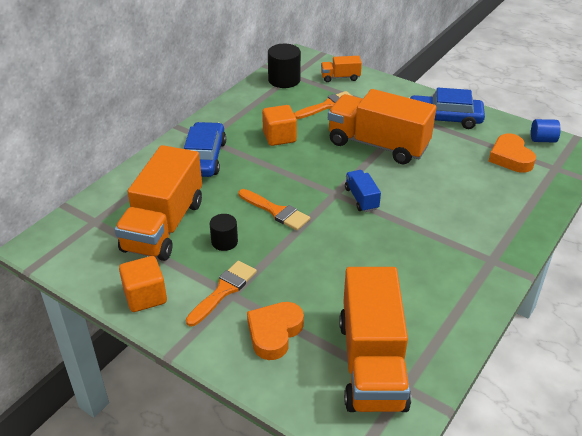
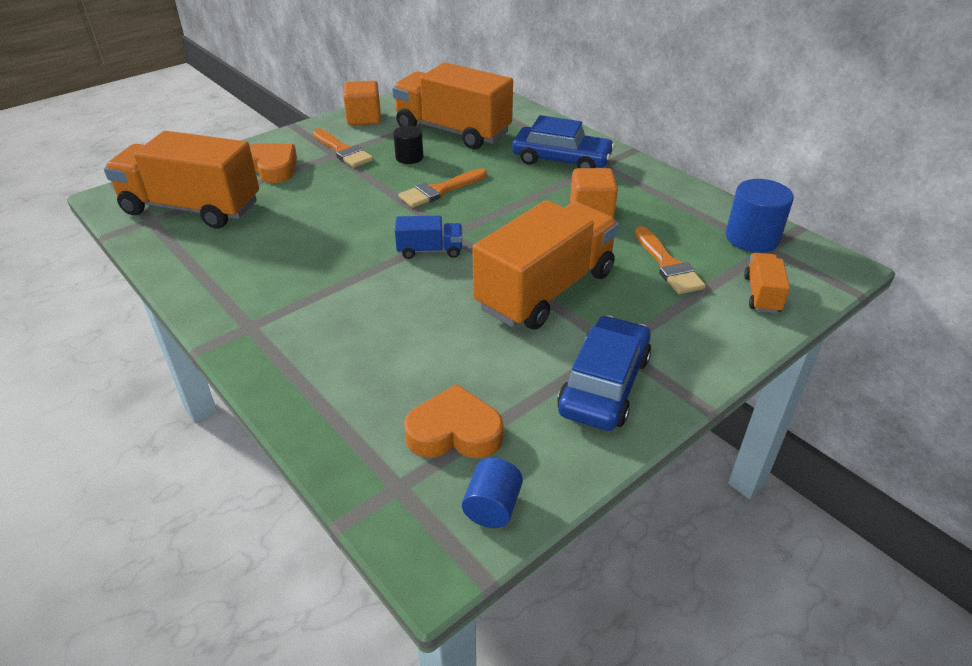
camera: 105 degrees right, 0 degrees up
black cylinder [268,44,301,88] -> blue cylinder [726,179,794,253]

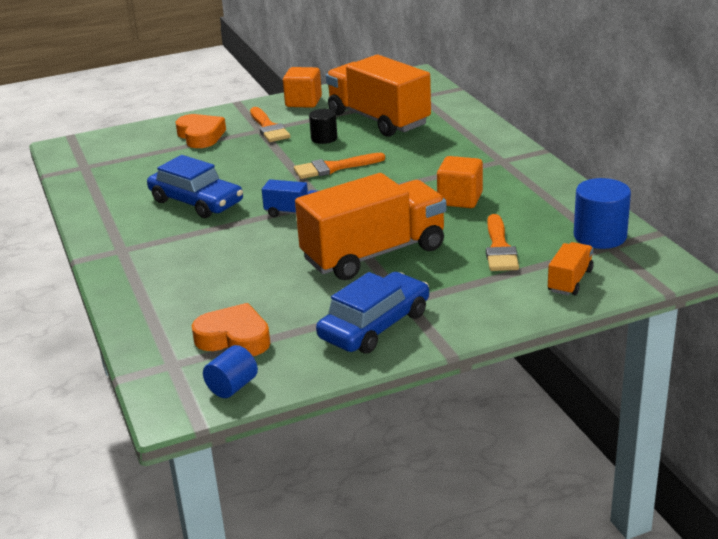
camera: 20 degrees right, 10 degrees down
orange truck [104,131,259,228] -> none
blue car [512,115,615,168] -> blue car moved to [147,155,243,218]

